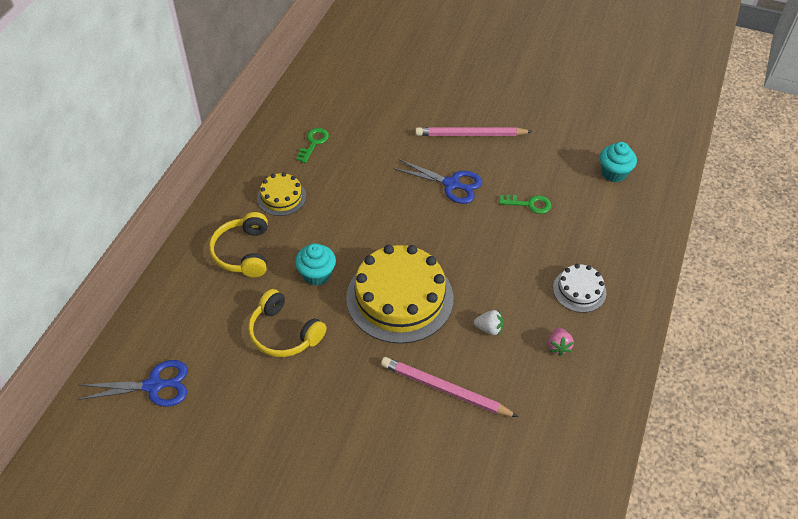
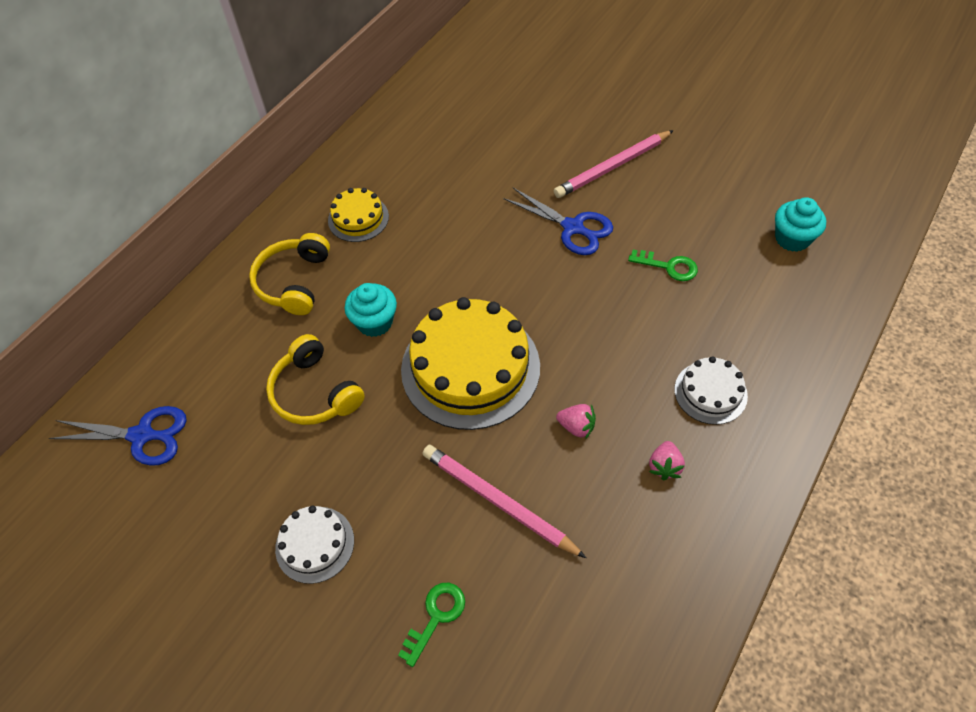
camera: 15 degrees right, 5 degrees up
green key [297,128,329,163] -> green key moved to [398,583,465,667]
pink pencil [415,127,533,136] -> pink pencil turned 45 degrees counterclockwise [554,130,674,198]
white strawberry [474,310,504,336] -> pink strawberry [556,404,596,439]
none -> white cake [275,506,354,584]

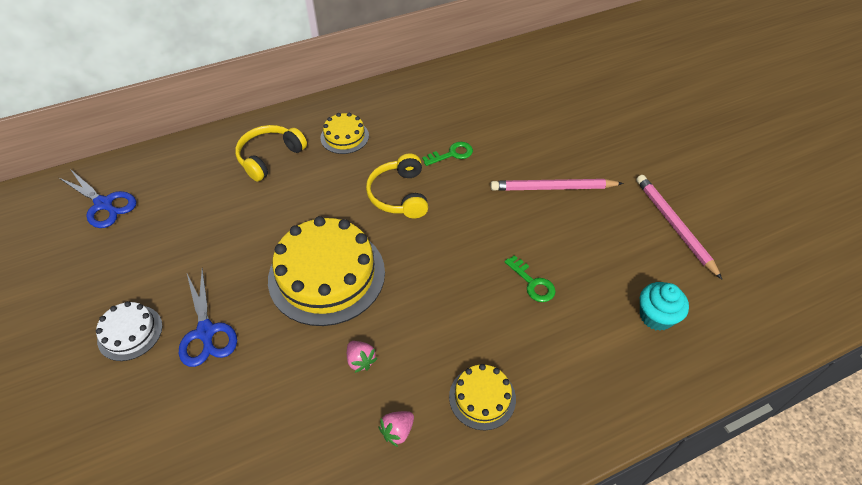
camera: 30 degrees right, 5 degrees down
yellow headphones [266,334,365,425] -> yellow headphones moved to [366,153,428,218]
turquoise cupcake [345,283,397,337] -> none
green key [398,583,465,667] -> green key moved to [422,142,473,166]
pink pencil [422,445,586,558] -> pink pencil moved to [636,175,722,279]
blue scissors [504,188,613,255] -> blue scissors moved to [179,268,237,367]
white cake [674,356,748,425] -> yellow cake [449,364,516,431]

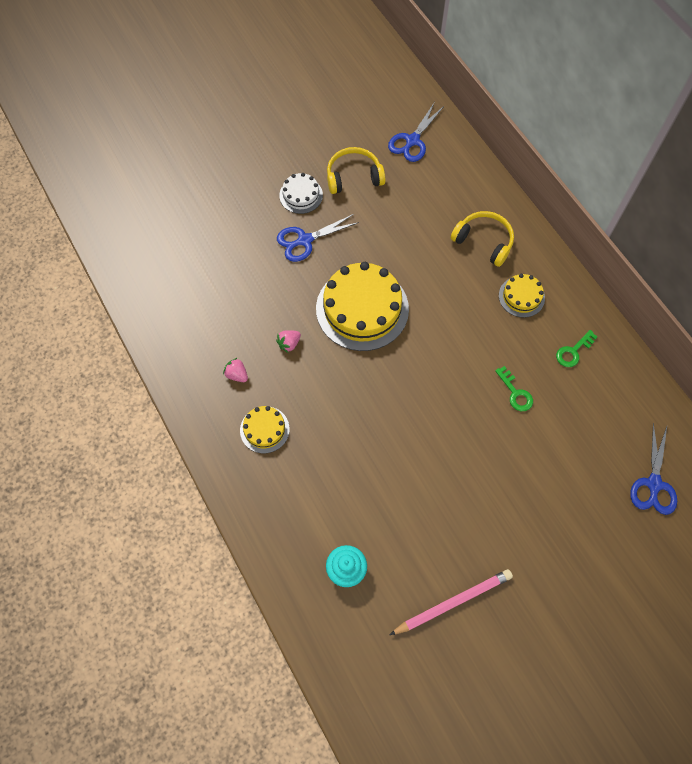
camera: 85 degrees right, 15 degrees up
yellow headphones [366,153,428,218] -> yellow headphones moved to [327,147,386,194]
pink pencil [490,179,623,191] -> none
green key [504,255,556,302] -> green key moved to [556,330,597,367]
none -> blue scissors [630,422,677,515]

